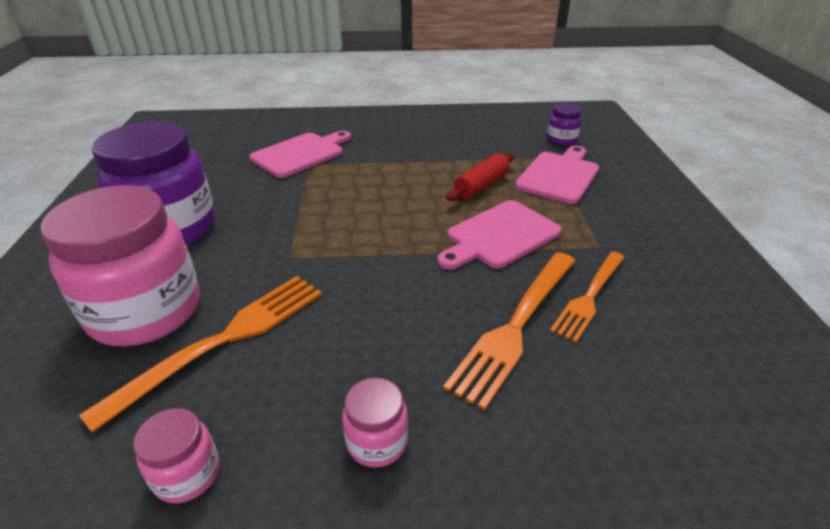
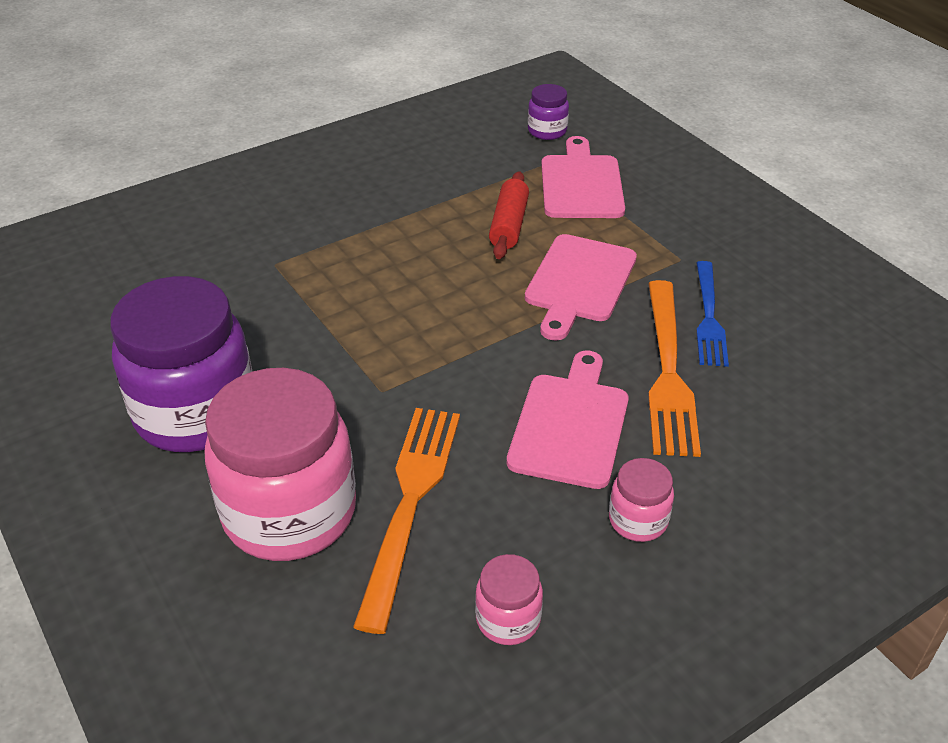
camera: 30 degrees left, 5 degrees up
pink cutting board [249,131,351,178] -> pink cutting board moved to [507,350,629,489]
orange fork [550,252,625,342] -> blue fork [696,261,729,367]

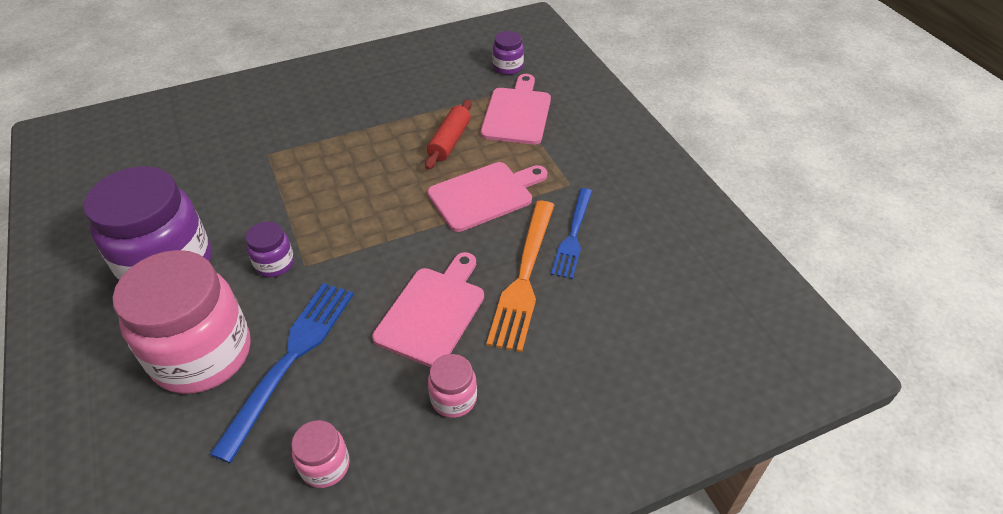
camera: 10 degrees right, 5 degrees up
orange fork [353,408,460,634] -> blue fork [210,283,354,463]
pink cutting board [525,234,637,341] -> pink cutting board turned 150 degrees counterclockwise [427,162,547,232]
none -> purple jar [246,221,294,277]

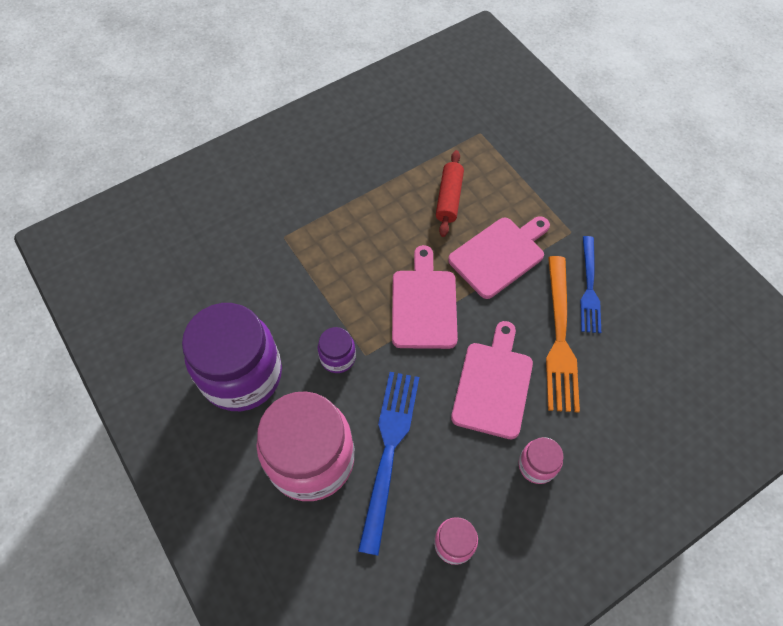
camera: 10 degrees left, 15 degrees up
pink cutting board [481,74,551,145] -> pink cutting board moved to [392,245,458,349]
purple jar [493,31,524,75] -> none

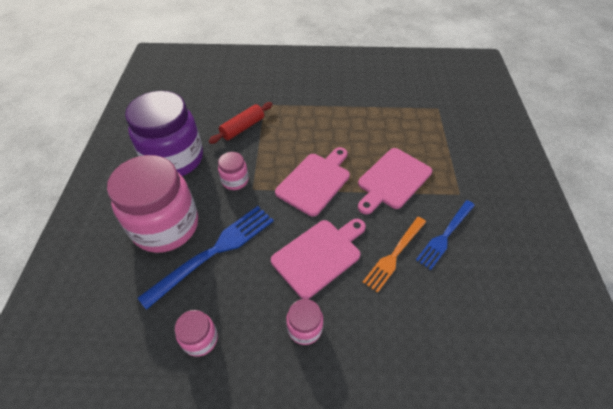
camera: 35 degrees right, 10 degrees down
purple jar [318,327,356,373] -> pink jar [218,152,249,190]
red rolling pin [436,150,464,237] -> red rolling pin moved to [209,102,273,144]
pink cutting board [448,216,550,299] -> pink cutting board turned 135 degrees clockwise [358,148,432,214]
orange fork [546,256,580,412] -> orange fork [363,217,426,293], size x0.67

